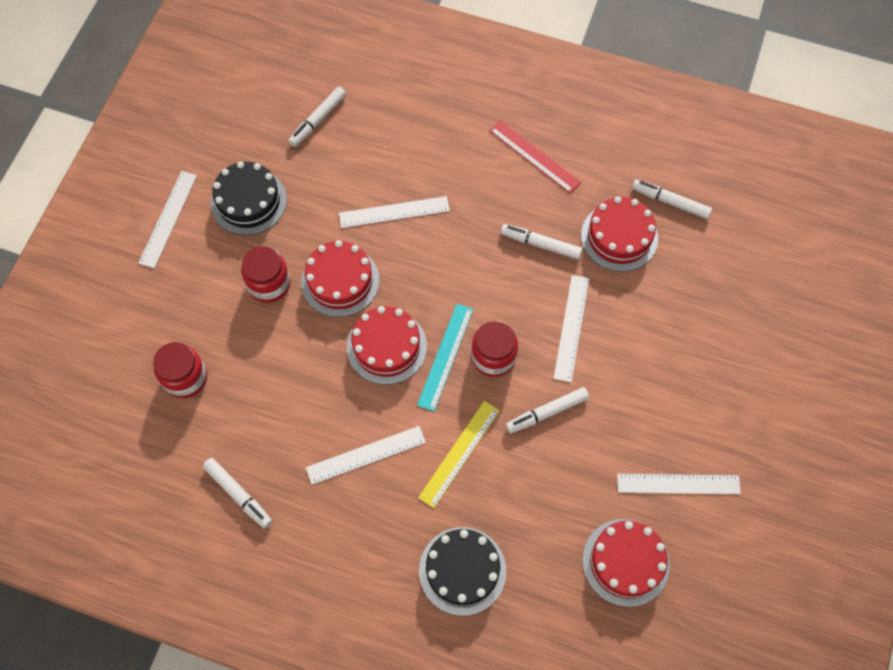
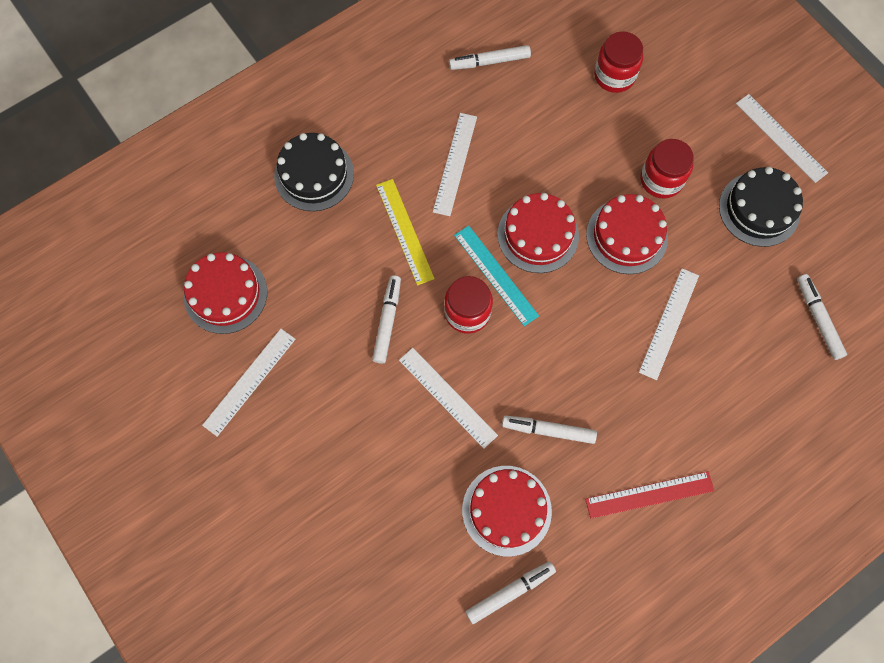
camera: 125 degrees right, 5 degrees up
white marker [501,224,582,259] -> white marker turned 135 degrees counterclockwise [502,416,597,444]

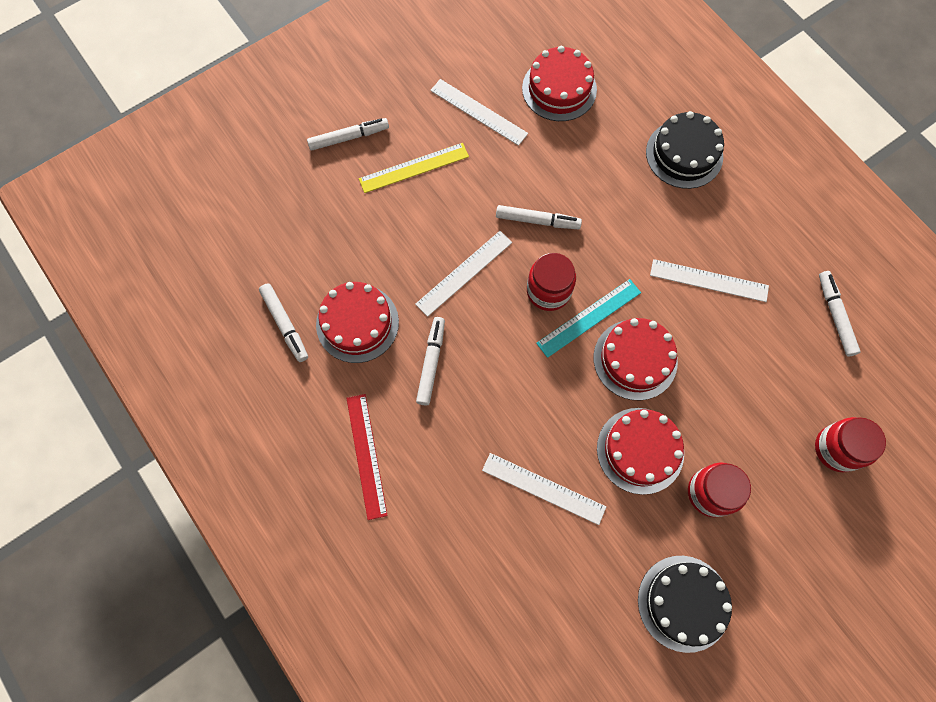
camera: 90 degrees right, 0 degrees up
yellow ruler [376,179,435,285] -> yellow ruler moved to [359,143,469,193]
white ruler [736,94,828,183] -> none
white marker [797,274,847,360] -> white marker moved to [307,118,389,151]

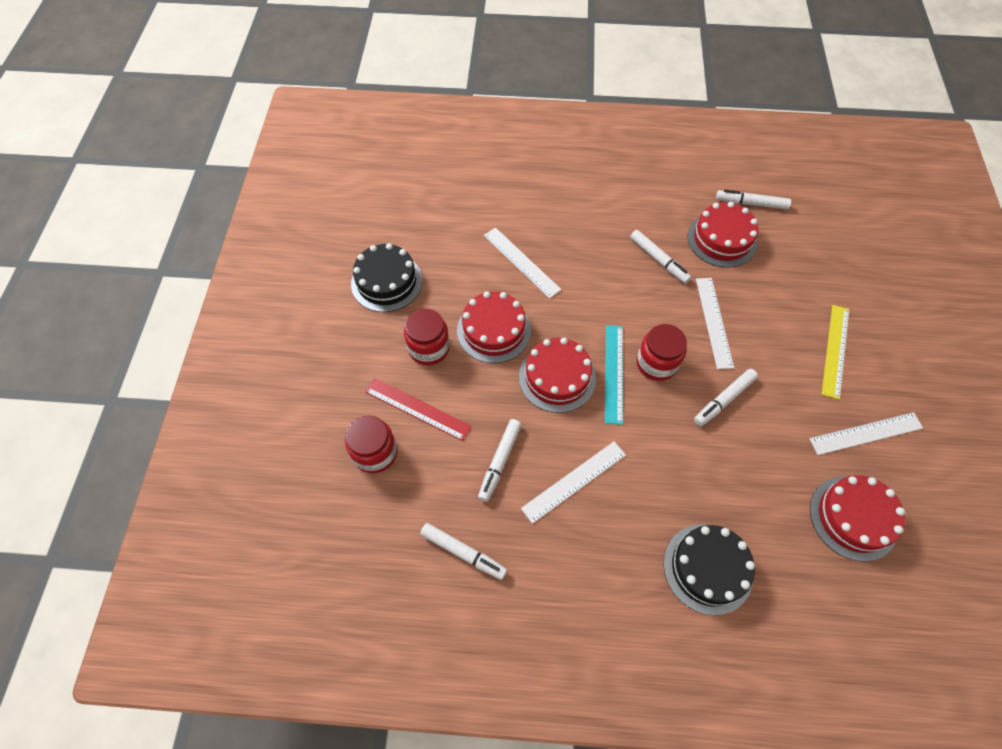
camera: 130 degrees right, 10 degrees down
white marker [307,118,389,151] -> white marker moved to [478,419,522,502]
red ruler [347,394,388,520] -> red ruler moved to [365,378,472,441]
white ruler [482,453,606,525] -> white ruler turned 75 degrees clockwise [484,227,561,299]

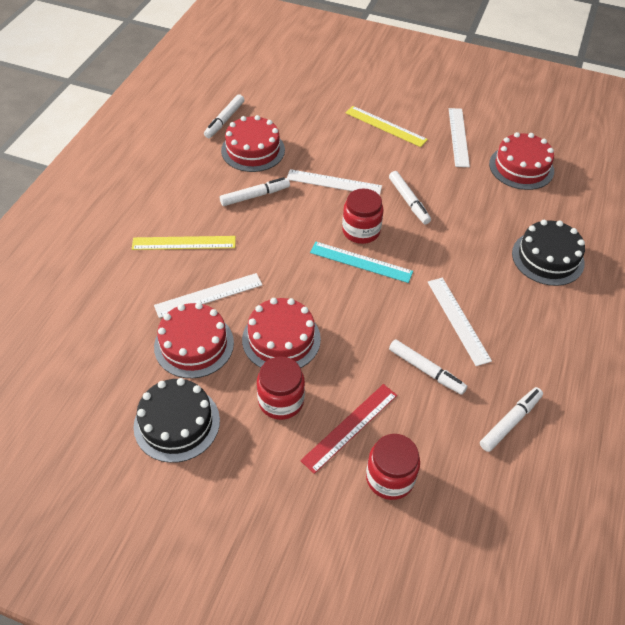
camera: 75 degrees left, 10 degrees down
red cake [519,338,596,413] -> red cake moved to [154,302,234,378]
none -> yellow ruler [132,236,236,250]

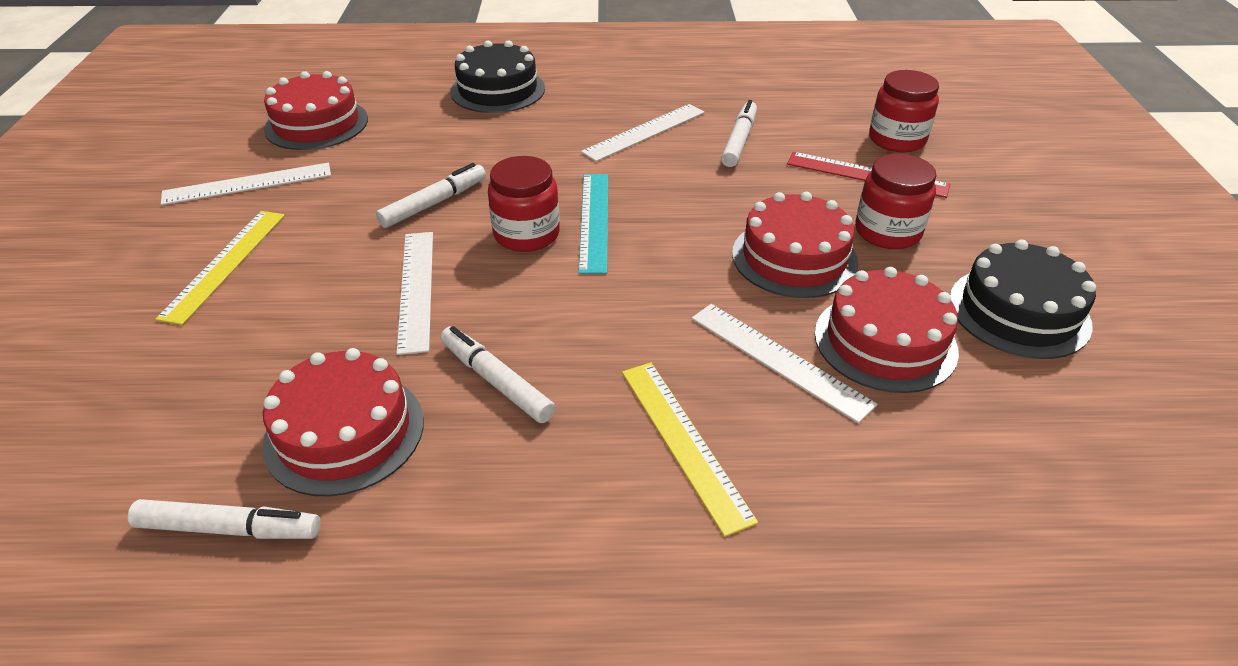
camera: 110 degrees left, 10 degrees down
white marker [480,387,543,452] -> none

